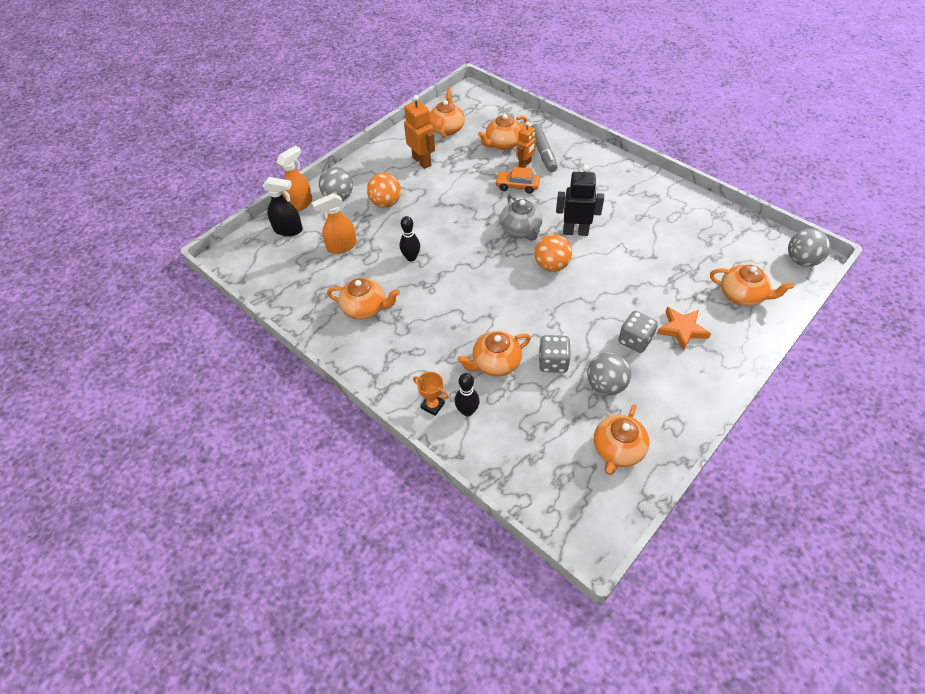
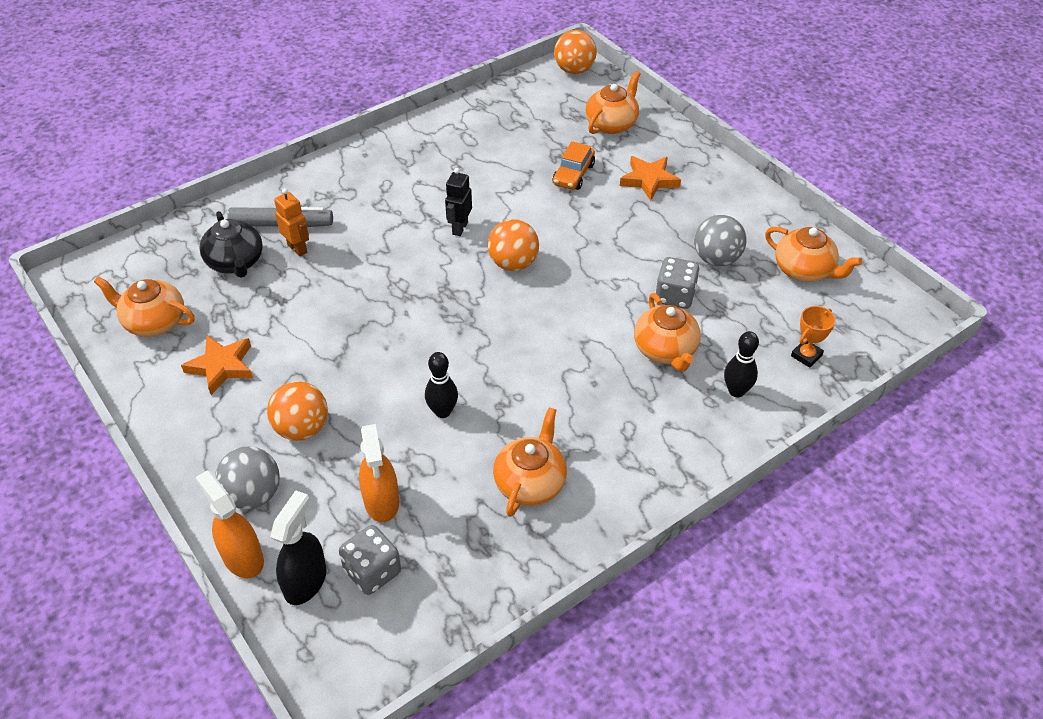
camera: 80 degrees left, 5 degrees down
orange robot [404,95,435,169] -> orange star [181,336,253,395]
orange trophy [413,372,449,416] -> orange trophy moved to [791,306,835,368]
orange teapot [478,114,527,150] -> black teapot [199,211,263,278]
orange car [495,167,540,194] -> orange car moved to [553,141,595,190]
grey teapot [500,194,543,241] -> none
black robot [556,165,604,236] -> black robot [445,168,472,236], size x0.66
grey dice [618,311,658,353] -> grey dice moved to [339,525,401,595]
grey ball [788,229,831,267] -> orange ball [554,30,597,74]

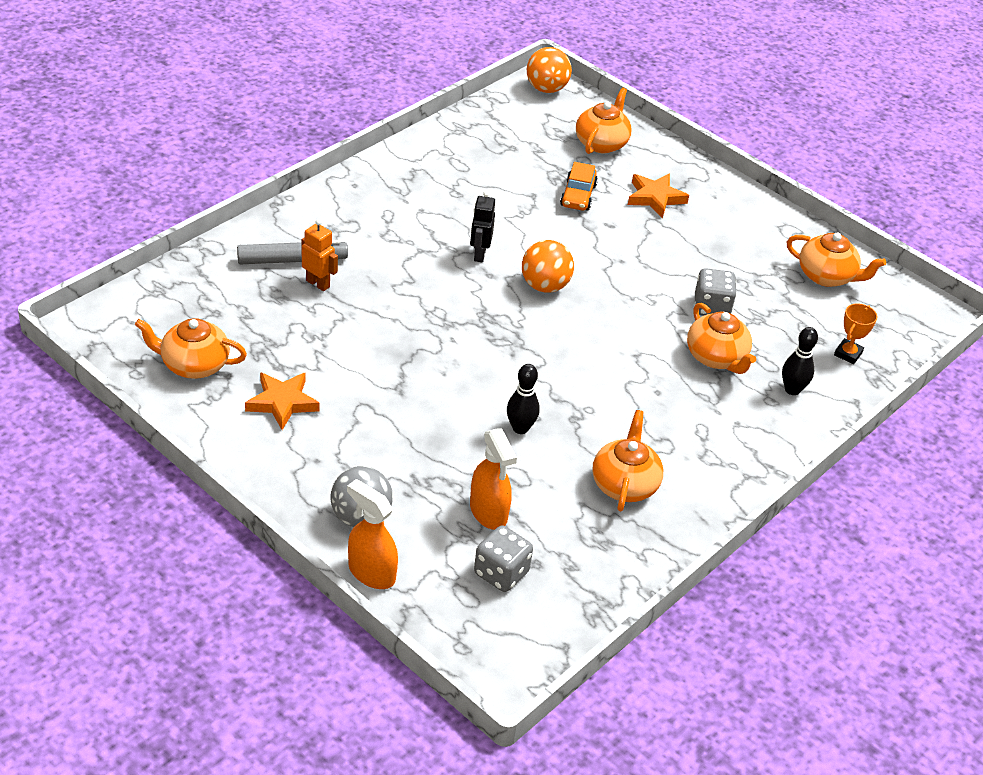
camera: 15 degrees left, 5 degrees down
black teapot [199,211,263,278] -> none
orange ball [267,381,328,441] -> none
black spray bottle [270,490,326,605] -> none
grey ball [694,215,746,266] -> none

